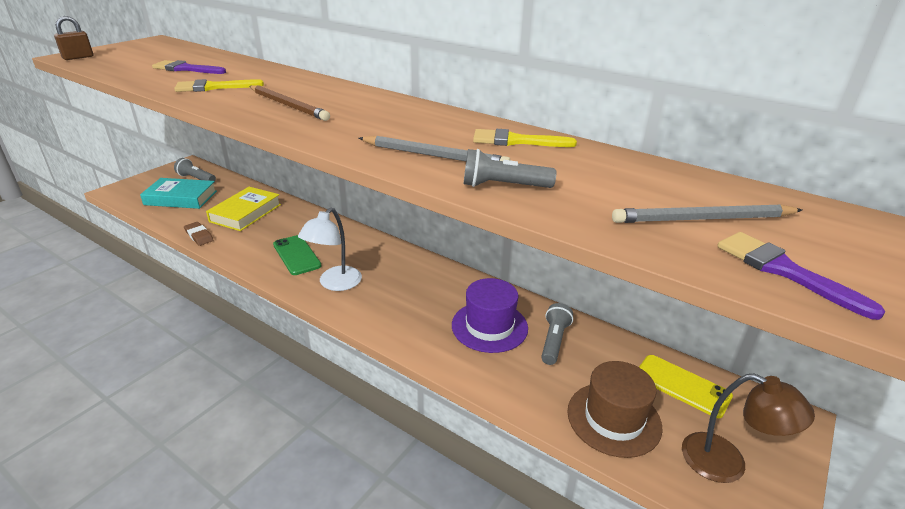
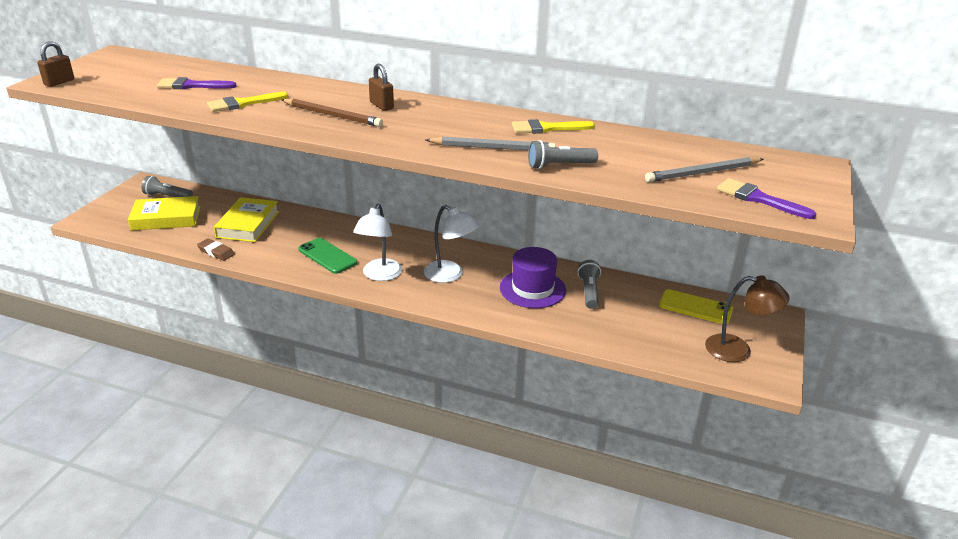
camera: 15 degrees left, 0 degrees up
turquoise book [140,178,217,209] -> yellow book [128,196,201,230]
brown hat [567,361,663,458] -> none
none -> brown padlock [369,64,394,111]
none -> white lamp [424,205,479,283]

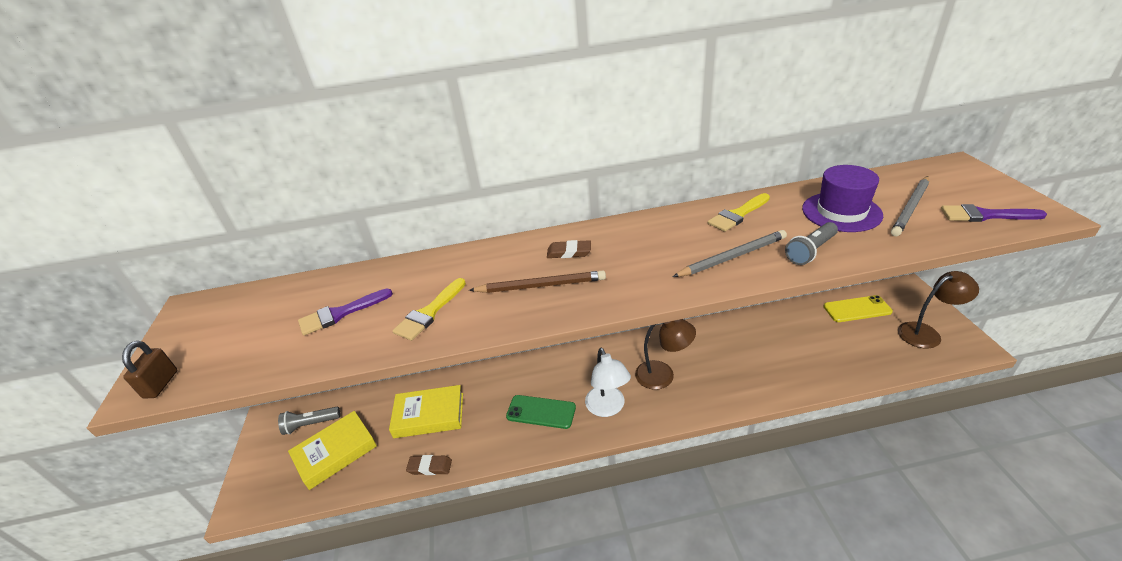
camera: 25 degrees left, 5 degrees up
yellow book [214,197,279,242] -> yellow book turned 75 degrees counterclockwise [389,385,463,438]
brown padlock [369,64,394,111] -> brown eraser [547,240,591,258]
white lamp [424,205,479,283] -> brown lamp [635,319,696,390]
purple hat [500,247,566,308] -> purple hat moved to [802,165,883,232]
grey flashlight [578,260,601,309] -> none

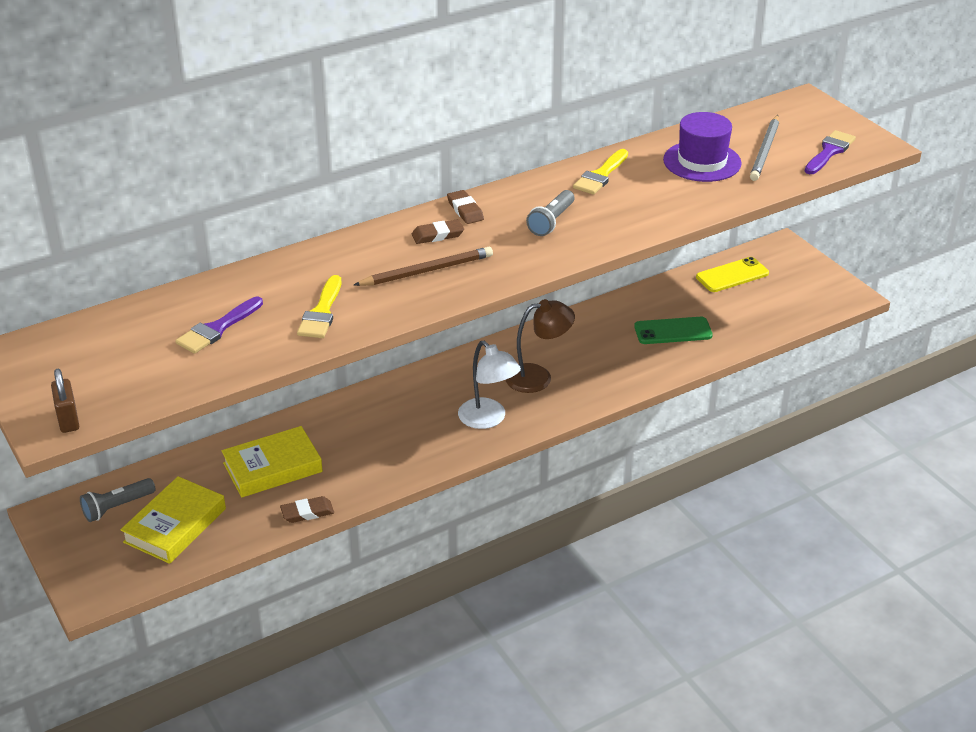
camera: 25 degrees left, 0 degrees up
green phone [506,395,576,429] -> green phone moved to [634,317,713,344]
grey pencil [673,230,787,277] -> none
grey flashlight [785,222,838,265] -> grey flashlight moved to [526,190,574,236]
brown lamp [898,271,979,349] -> none
purple brush [941,204,1047,222] -> purple brush turned 135 degrees clockwise [805,130,856,174]
none -> brown eraser [447,190,484,224]

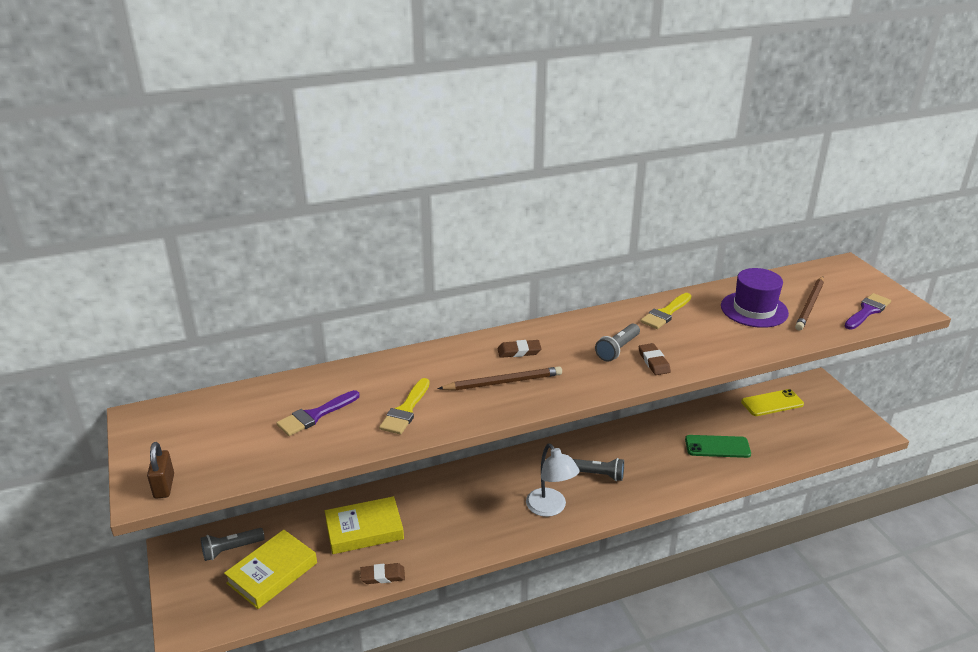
camera: 10 degrees right, 5 degrees down
brown eraser [447,190,484,224] -> brown eraser moved to [639,343,671,375]
brown lamp [506,299,575,393] -> grey flashlight [573,458,624,481]
grey pencil [750,115,779,181] -> brown pencil [795,276,824,331]

